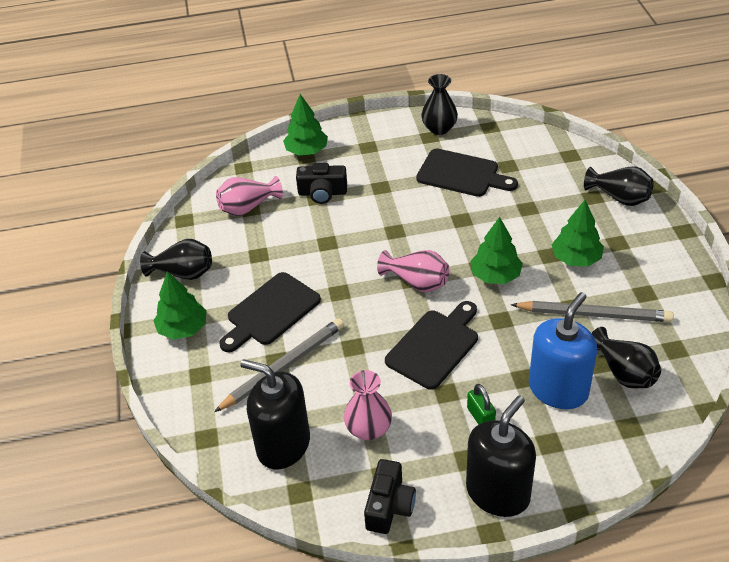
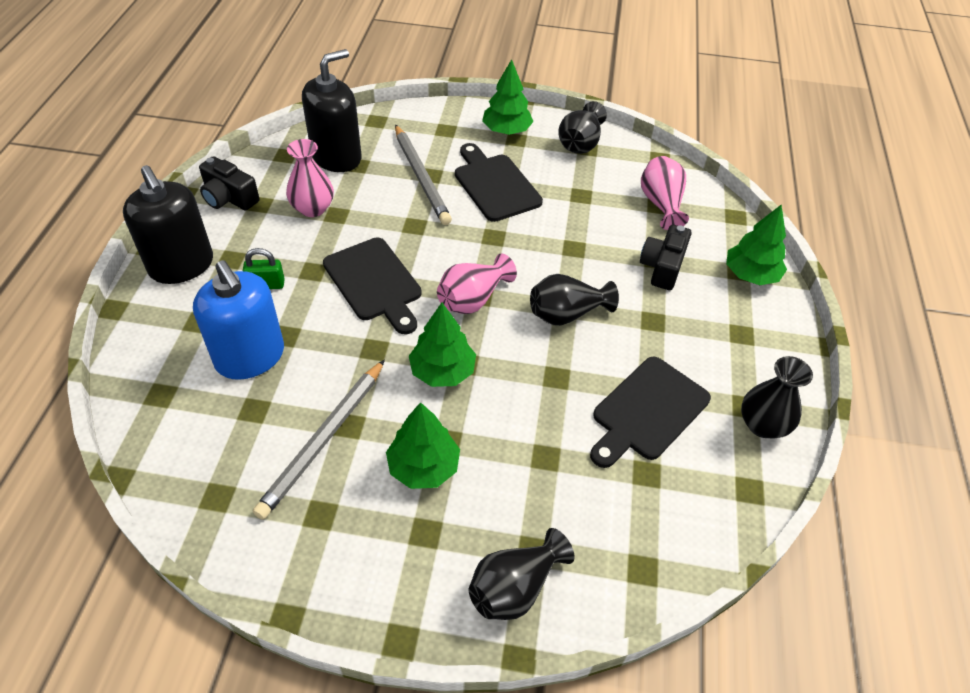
camera: 105 degrees right, 5 degrees up
black vase [591,327,661,389] -> black vase moved to [530,274,619,326]

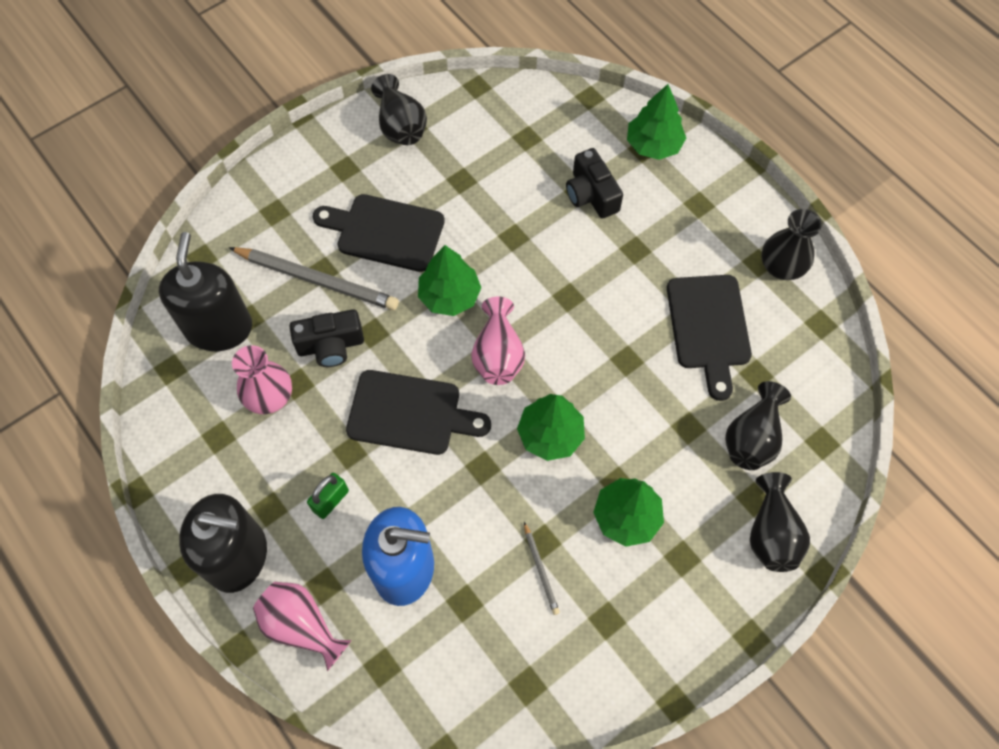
camera: 45 degrees left, 15 degrees up
black camera [199,156,260,211] -> black camera moved to [290,309,364,367]
grey pencil [253,359,385,520] -> grey pencil [524,522,560,615], size x0.47
green tree [482,59,534,135] -> green tree moved to [418,245,482,316]
black vase [530,274,619,326] -> black vase moved to [725,381,791,470]
pink vase [641,156,689,230] -> pink vase moved to [253,582,351,671]

